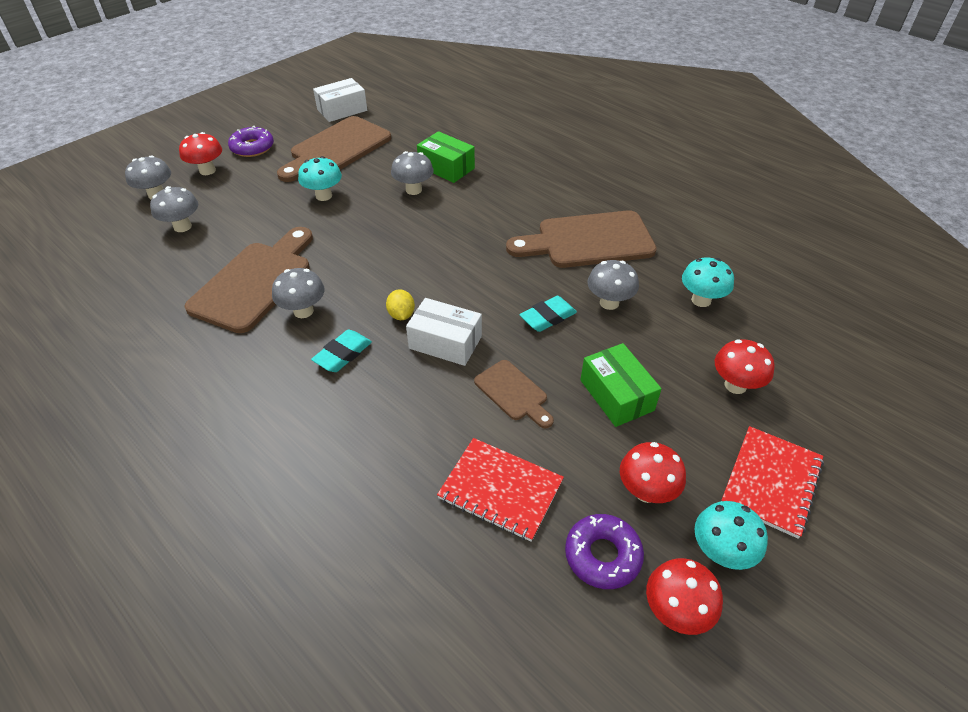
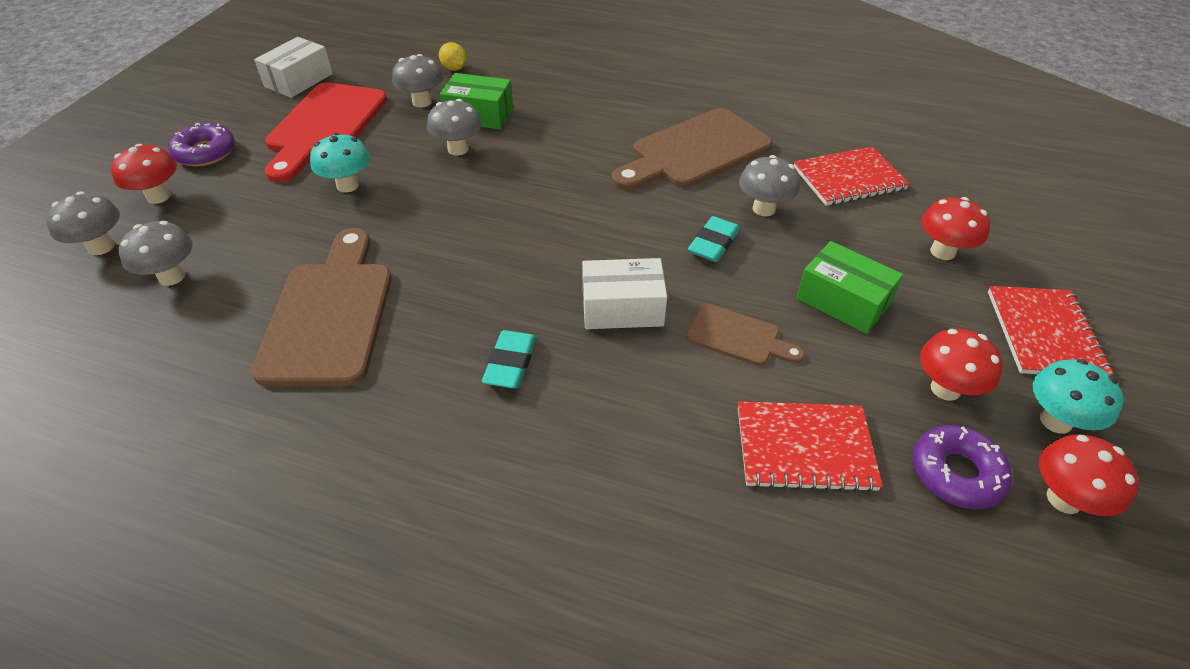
camera: 25 degrees left, 0 degrees up
grey mushroom [272,268,324,318] -> grey mushroom moved to [392,54,443,108]
brown cutting board [277,116,391,182] -> red cutting board [265,82,387,182]
yellow lemon [386,289,415,320] -> yellow lemon moved to [439,42,466,71]
turquoise mushroom [682,257,734,307] -> red notebook [794,146,909,206]

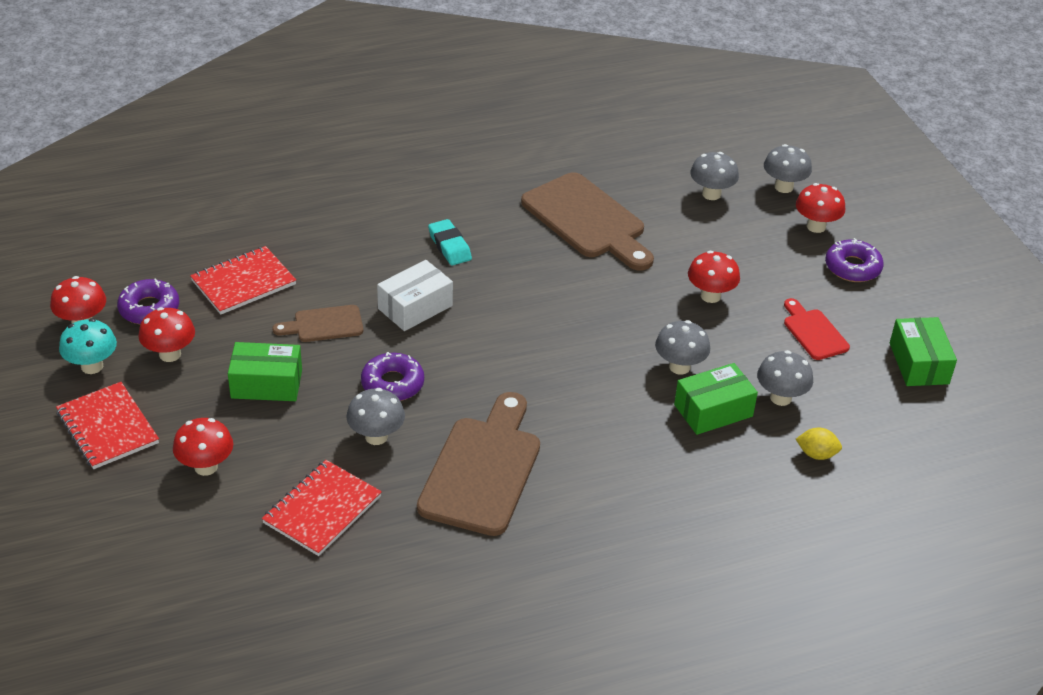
camera: 140 degrees right, 5 degrees down
white box [254,37,333,98] -> green box [890,317,957,386]
red cutting board [265,82,387,182] -> red cutting board [784,298,850,360], size x0.52
turquoise mushroom [310,133,370,192] -> red mushroom [688,251,740,303]
turquoise eraser [688,216,740,262] -> purple donut [361,352,424,401]

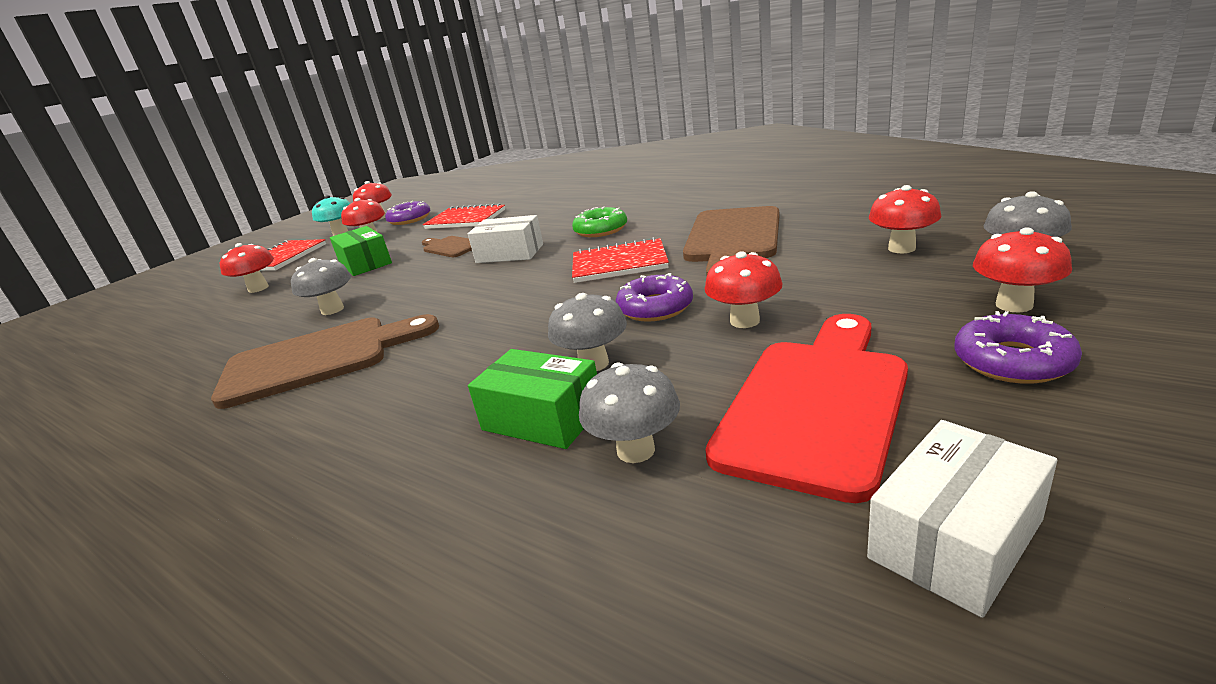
camera: 60 degrees right, 15 degrees down
red notebook [262,460,382,556] -> red notebook moved to [572,237,669,283]
purple donut [361,352,424,401] -> purple donut moved to [616,273,693,322]
turquoise eraser [428,219,472,266] -> green donut [572,206,627,237]
grey mushroom [690,152,739,200] -> red mushroom [869,185,941,253]
red cutting board [784,298,850,360] -> red cutting board [705,314,908,503], size x1.94
yellow lemon [796,428,842,460] -> none
green box [890,317,957,386] -> white box [867,420,1057,618]

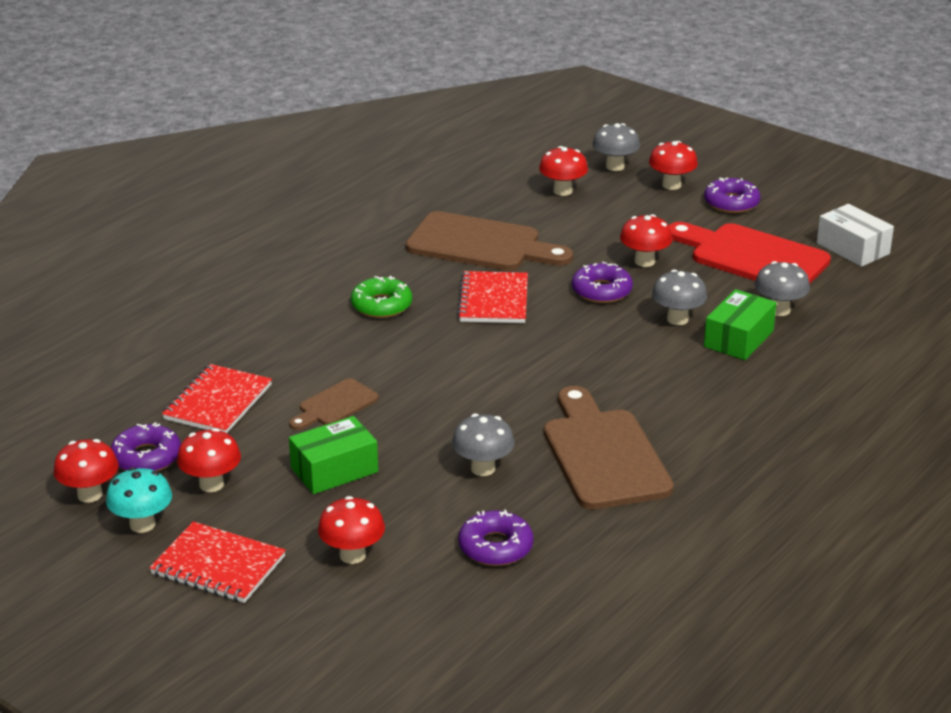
camera: 90 degrees left, 5 degrees up
white box [468,215,543,263] -> none
none -> purple donut [459,509,533,566]

